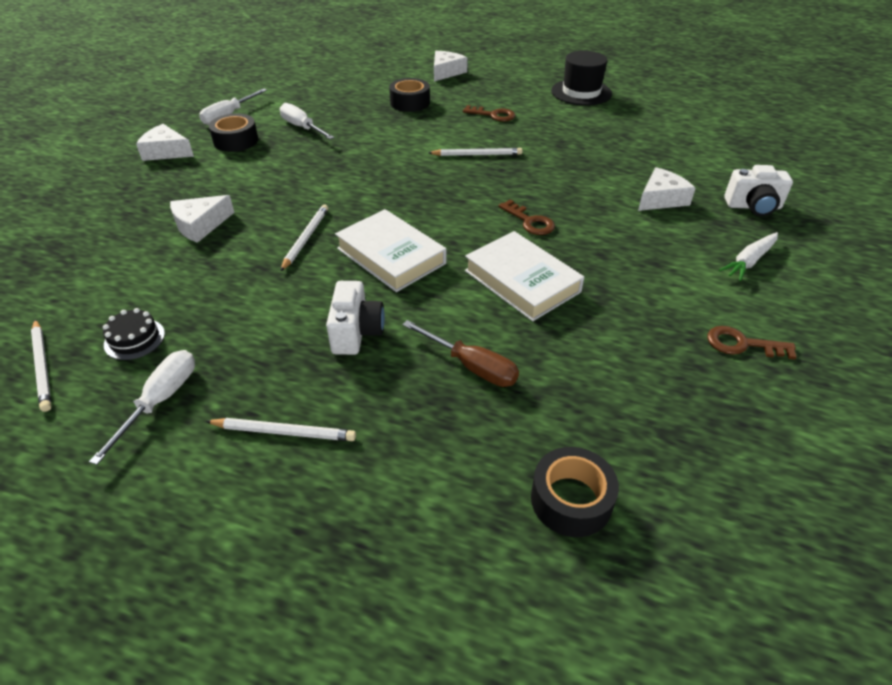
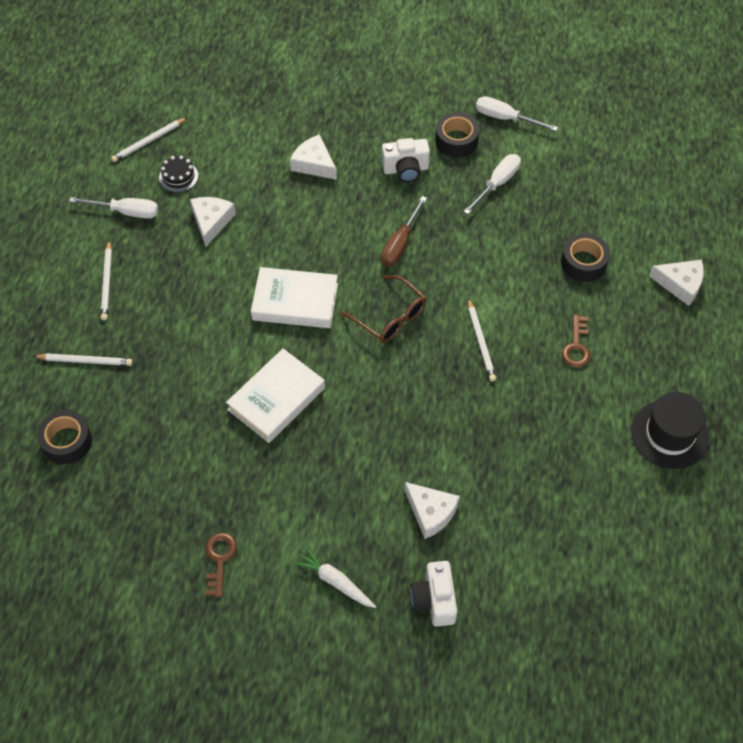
camera: 80 degrees right, 15 degrees up
white cheese [136,124,194,161] -> white cheese moved to [190,197,236,247]
white pencil [280,205,328,271] -> white pencil moved to [33,354,133,366]
white camera [326,281,385,355] -> white camera moved to [382,138,430,182]
white book [335,209,446,292] -> white book turned 60 degrees clockwise [251,267,338,328]
brown screwdriver [402,320,519,387] -> brown screwdriver moved to [381,196,427,266]
brown key [498,200,555,235] -> none
none -> brown glasses [341,275,427,343]

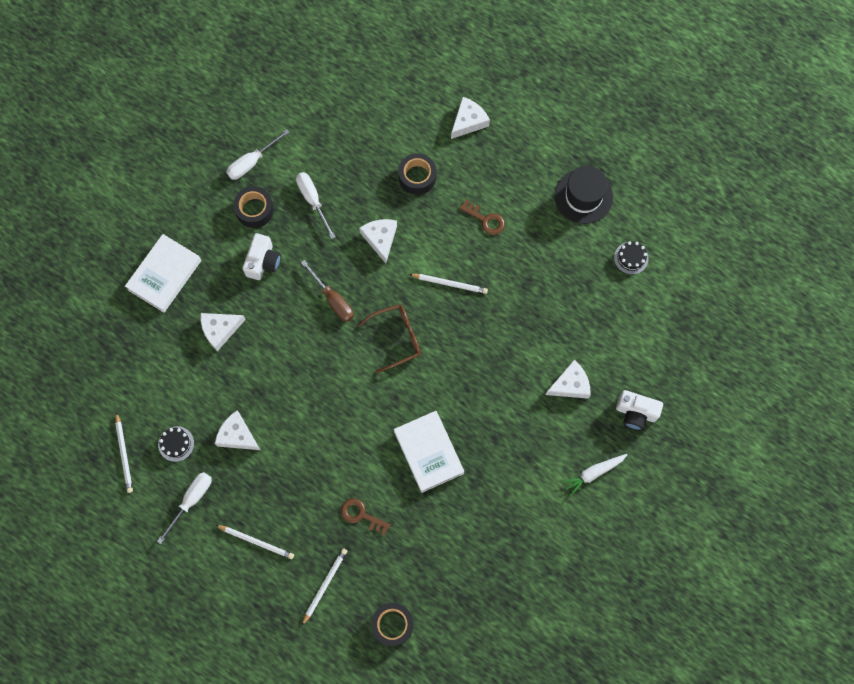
camera: 65 degrees left, 15 degrees up
brown key [205,532,237,597] -> brown key moved to [341,498,391,536]
white book [251,267,338,328] -> white book moved to [125,234,201,313]
none -> white cheese [359,219,397,263]
none -> black cake [614,241,649,275]

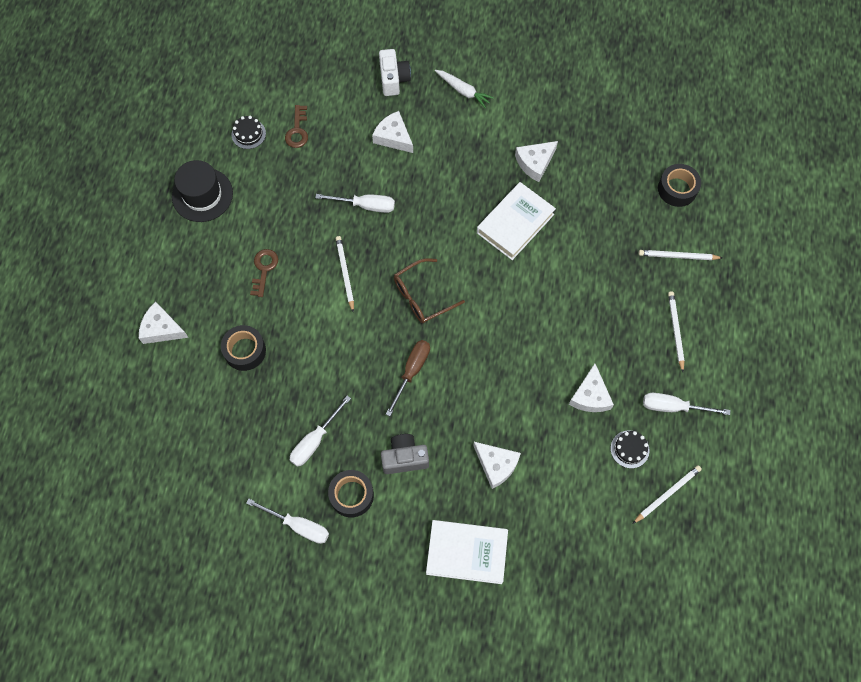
camera: 115 degrees left, 5 degrees down
white camera [242,233,281,280] -> grey camera [381,434,429,474]
brown key [341,498,391,536] -> brown key moved to [285,105,308,148]
brown glasses [358,304,421,373] -> brown glasses turned 75 degrees counterclockwise [394,258,465,323]
white cheese [359,219,397,263] -> white cheese moved to [515,141,558,182]
none -> white screwdriver [315,194,395,213]

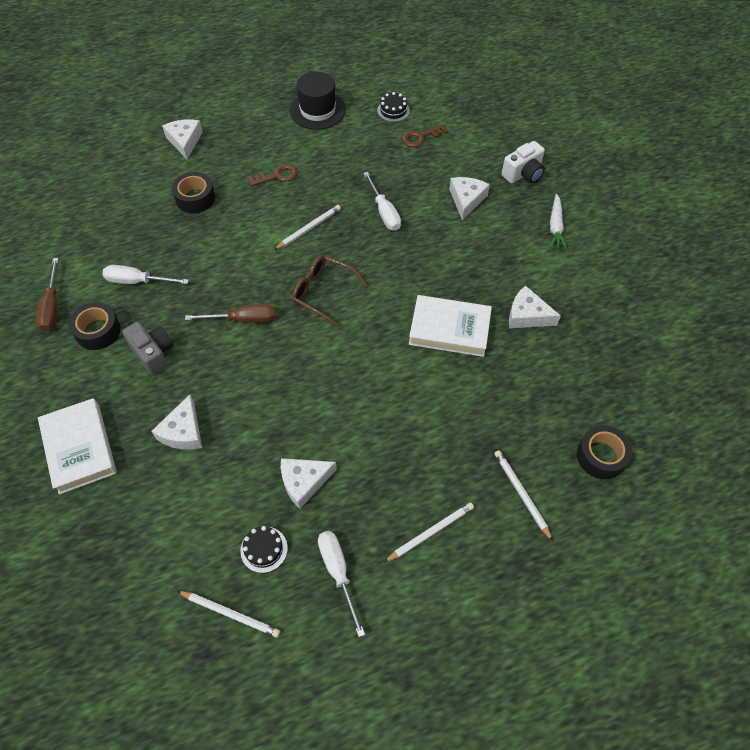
camera: 60 degrees right, 10 degrees down
white screwdriver [246,498,329,544] -> brown screwdriver [36,258,58,331]

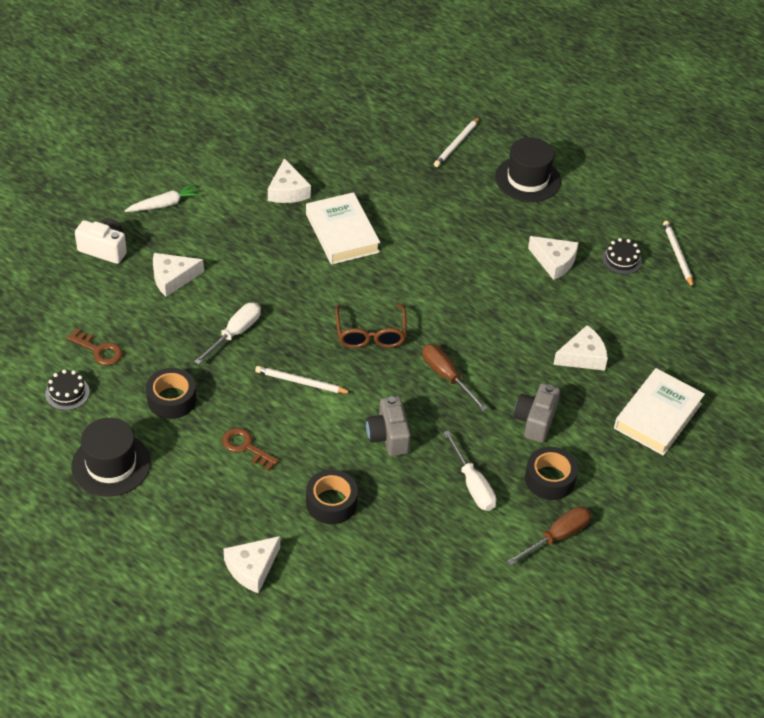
camera: 125 degrees left, 10 degrees down
white screwdriver [318,531,365,637] -> none
white pencil [384,502,474,563] -> black hat [495,137,561,202]
black tape [577,425,632,479] -> black tape moved to [146,368,196,419]
none -> grey camera [366,396,411,456]

